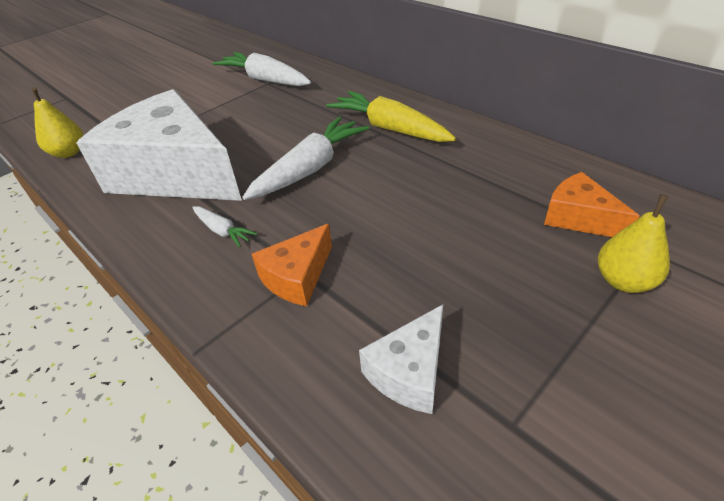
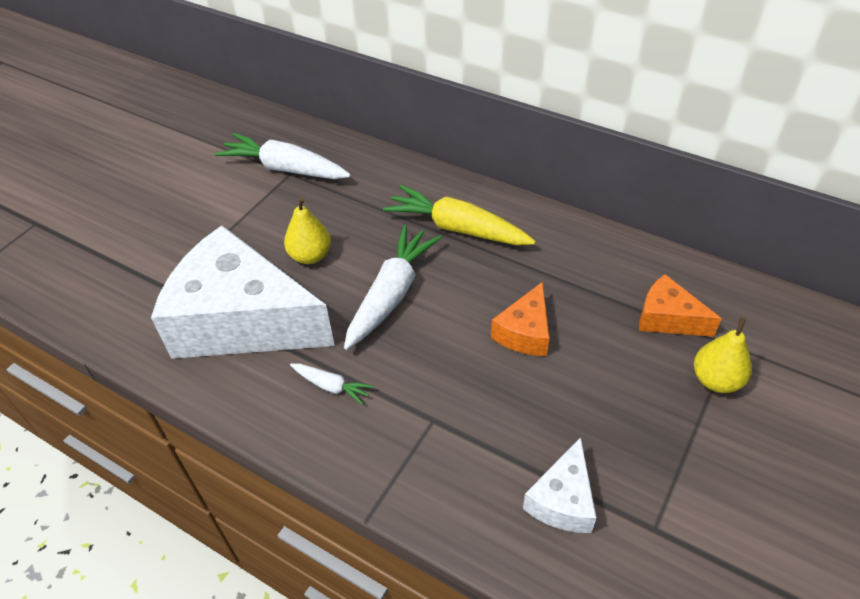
camera: 15 degrees left, 5 degrees up
yellow pear [31,87,83,158] -> yellow pear moved to [284,197,331,264]
orange cheese [252,224,332,306] -> orange cheese moved to [491,282,550,356]

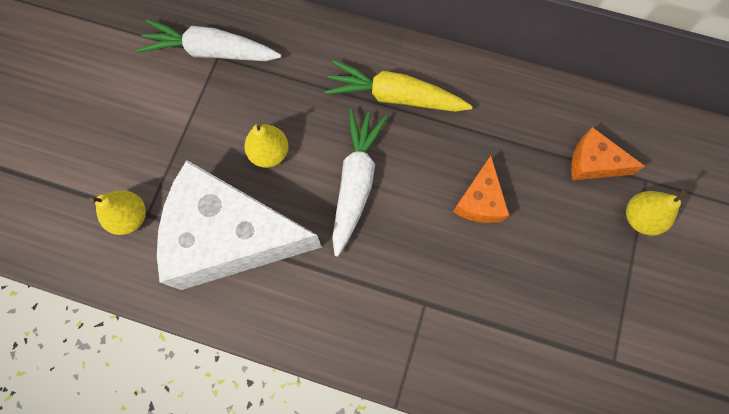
camera: 15 degrees left, 25 degrees up
white carrot [290,364,374,405] -> none
white cheese [523,437,596,533] -> none
none -> yellow pear [89,190,146,235]

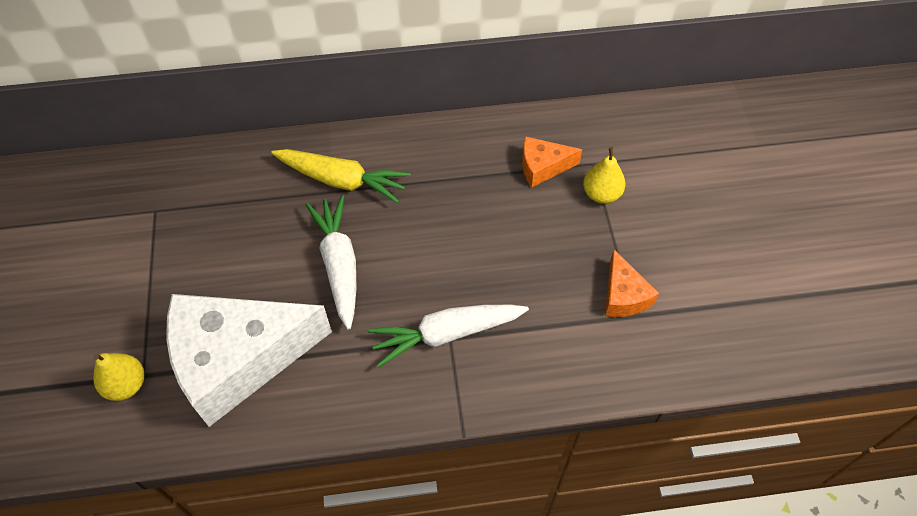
camera: 25 degrees left, 15 degrees down
white carrot [137,19,281,61] -> white carrot moved to [368,305,529,367]
yellow pear [244,121,289,168] -> none
yellow carrot [324,60,473,112] -> yellow carrot turned 150 degrees counterclockwise [271,149,411,203]
orange cheese [453,156,509,223] -> orange cheese moved to [605,249,659,317]

